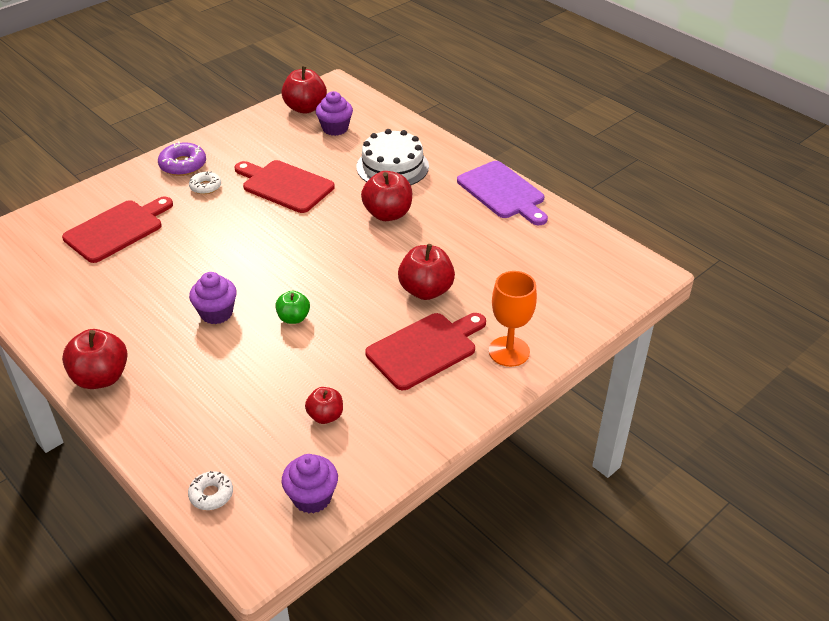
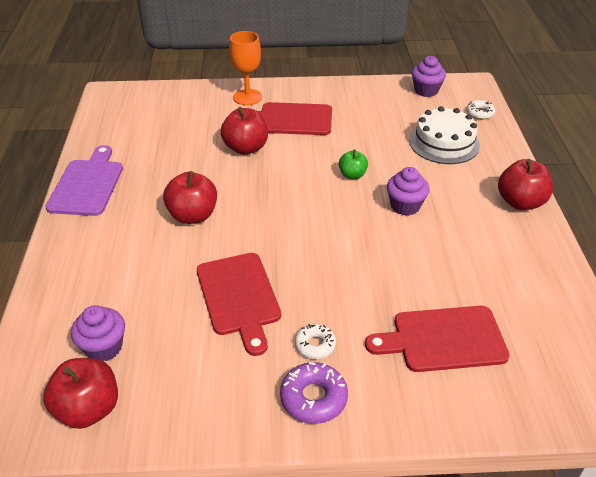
camera: 140 degrees left, 0 degrees up
red apple [305,387,343,424] -> none
white cake [356,129,429,185] -> white cake moved to [409,106,480,164]

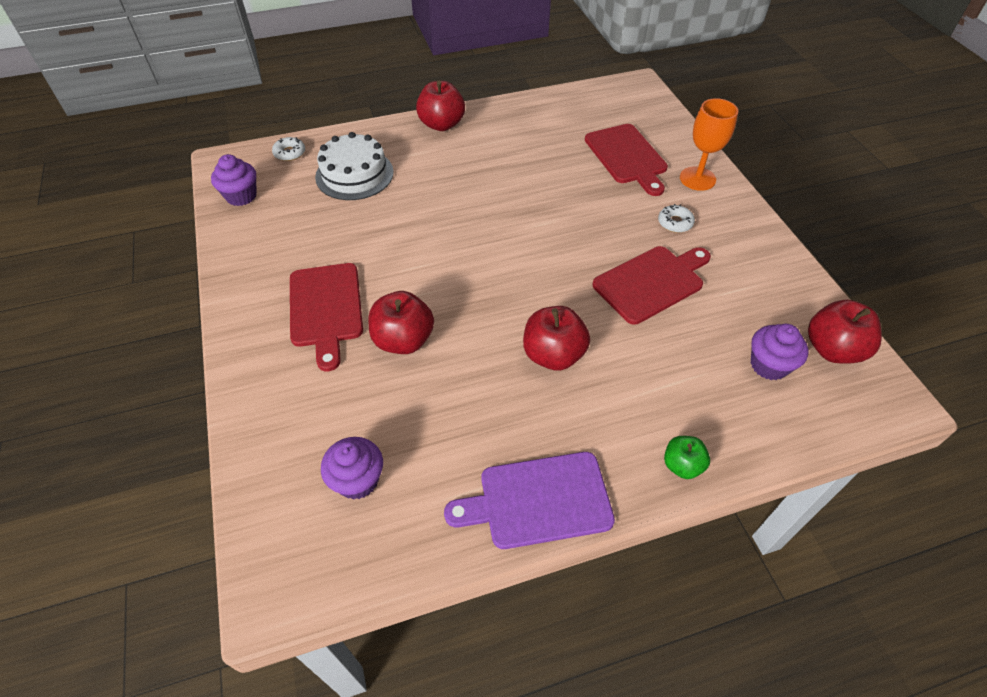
camera: 105 degrees left, 10 degrees up
orange goblet [229,31,262,105] -> orange goblet moved to [680,98,738,191]
purple donut [280,362,348,424] -> none
green apple [339,150,368,179] -> green apple moved to [664,436,710,479]
purple cupcake [387,167,429,216] -> purple cupcake moved to [321,437,383,500]

